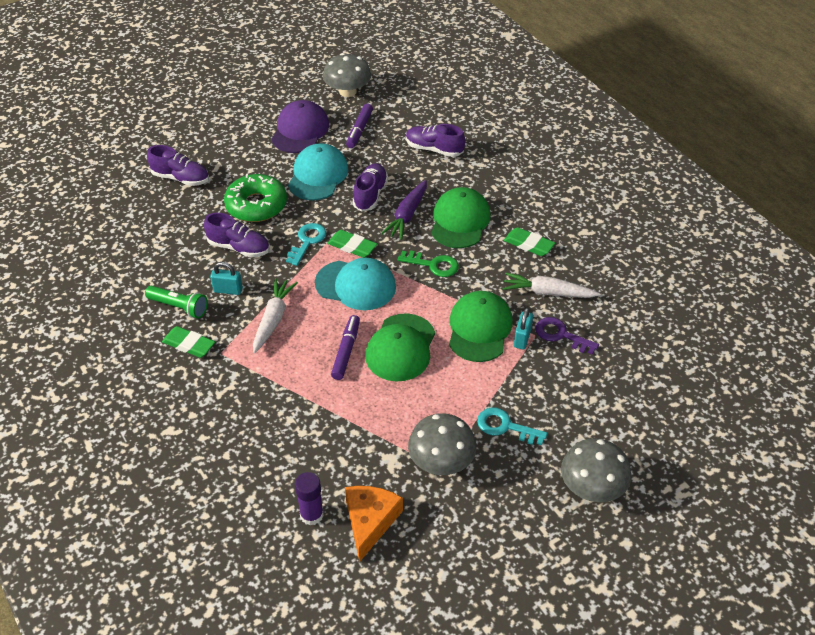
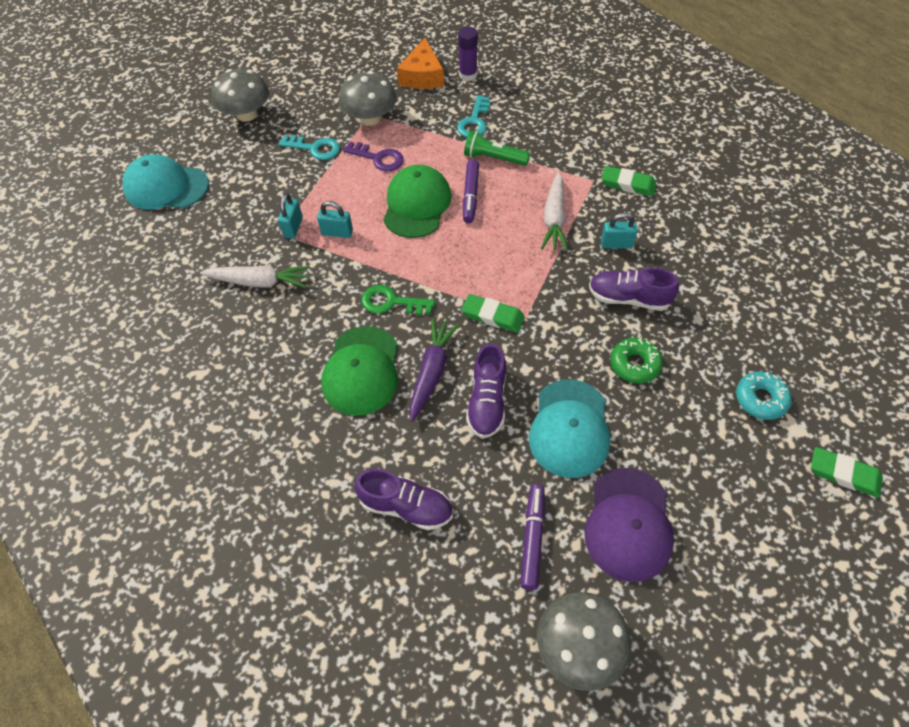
camera: 175 degrees right, 10 degrees up
green flashlight [145,286,208,318] -> green flashlight moved to [464,131,530,166]
purple shoe [147,145,209,186] -> turquoise donut [736,371,792,420]
green donut [224,174,287,222] -> green donut [611,338,663,383], size x0.61
turquoise key [286,223,326,266] -> turquoise key moved to [457,95,490,137]
turquoise cap [315,258,396,310] -> turquoise cap moved to [123,154,209,210]
green cap [449,291,513,362] -> turquoise padlock [317,201,353,238]
green eraser [504,227,555,256] -> green eraser moved to [811,447,883,498]
purple key [535,317,599,354] -> purple key moved to [343,142,404,171]

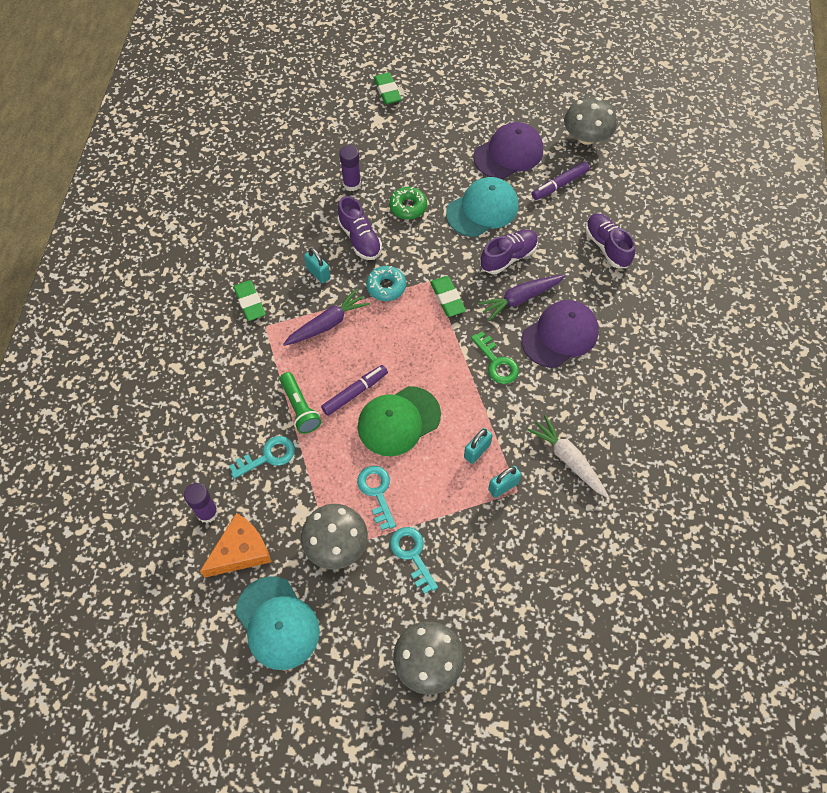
camera: 135 degrees left, 5 degrees up
turquoise cap [123,154,209,210] -> turquoise cap moved to [235,576,320,670]
turquoise padlock [317,201,353,238] -> turquoise padlock turned 75 degrees clockwise [464,428,493,464]
green cap [321,326,398,416] -> purple cap [521,300,599,368]
purple key [343,142,404,171] -> turquoise key [357,466,396,530]
white carrot [541,172,568,251] -> purple carrot [283,288,370,346]
turquoise donut [736,371,792,420] -> turquoise donut moved to [366,266,406,301]
none -> purple glue stick [339,145,361,191]

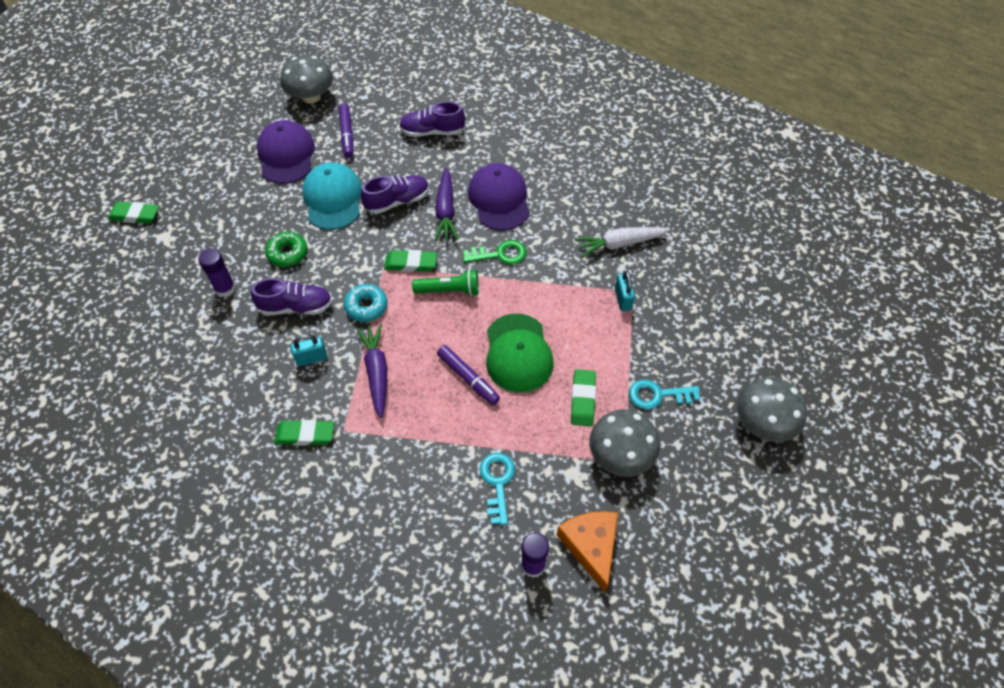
camera: 65 degrees left, 5 degrees down
turquoise cap [235,576,320,670] -> none
green flashlight [280,372,321,434] -> green flashlight moved to [412,269,479,296]
purple marker [321,365,388,416] -> purple marker turned 150 degrees clockwise [437,345,500,405]
turquoise key [357,466,396,530] -> green eraser [571,369,596,426]
turquoise padlock [464,428,493,464] -> none
purple shoe [480,229,538,274] -> purple shoe turned 75 degrees clockwise [361,175,429,214]

